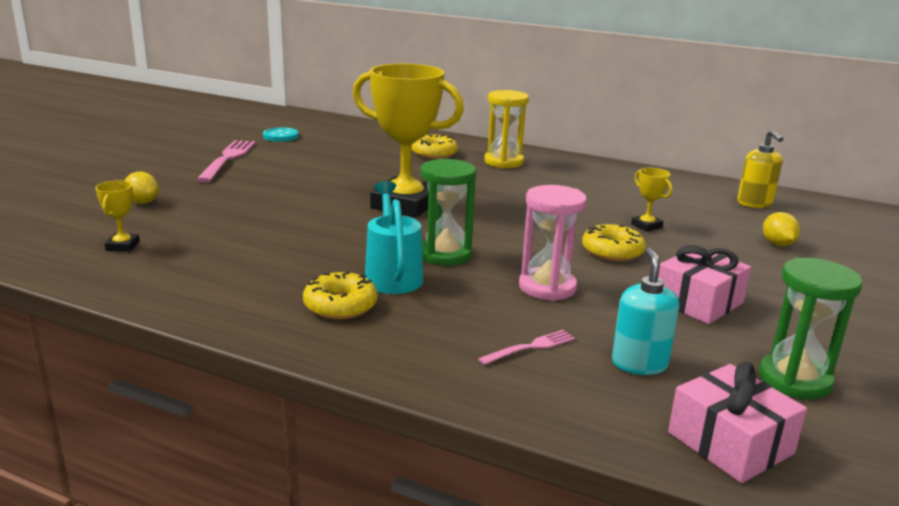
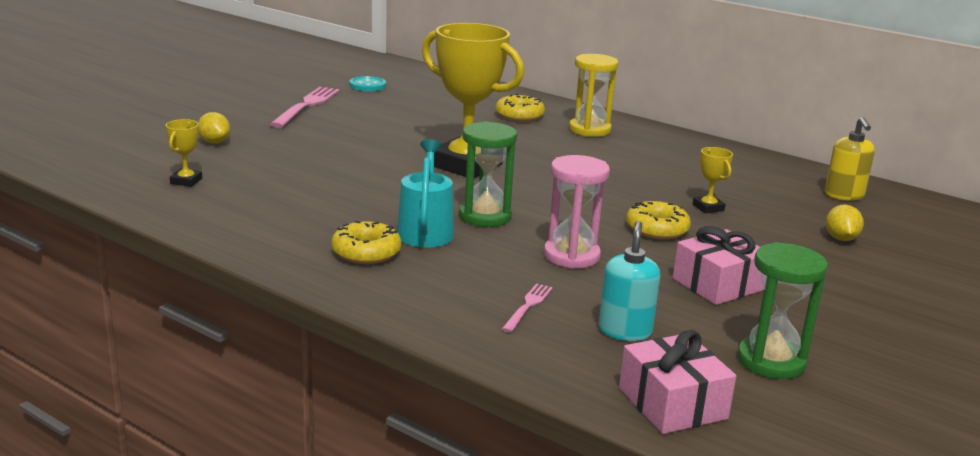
camera: 10 degrees right, 0 degrees up
pink fork [478,330,575,365] -> pink fork turned 45 degrees counterclockwise [502,283,553,332]

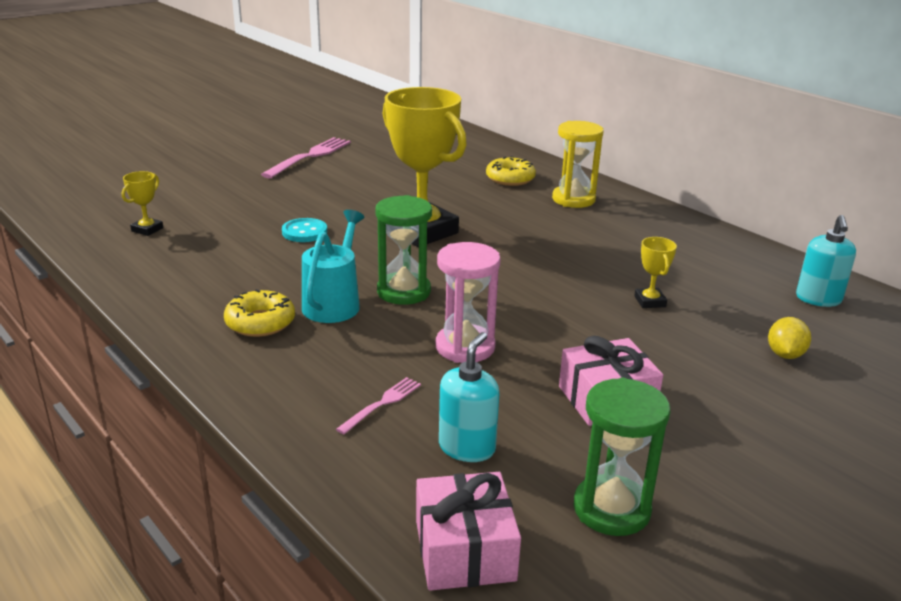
camera: 15 degrees right, 5 degrees up
yellow lemon [198,112,230,144] -> none
turquoise button [350,76,386,91] -> turquoise button moved to [282,218,327,242]
yellow donut [626,201,691,239] -> none
yellow soap dispenser [825,117,875,201] -> turquoise soap dispenser [796,215,856,307]

